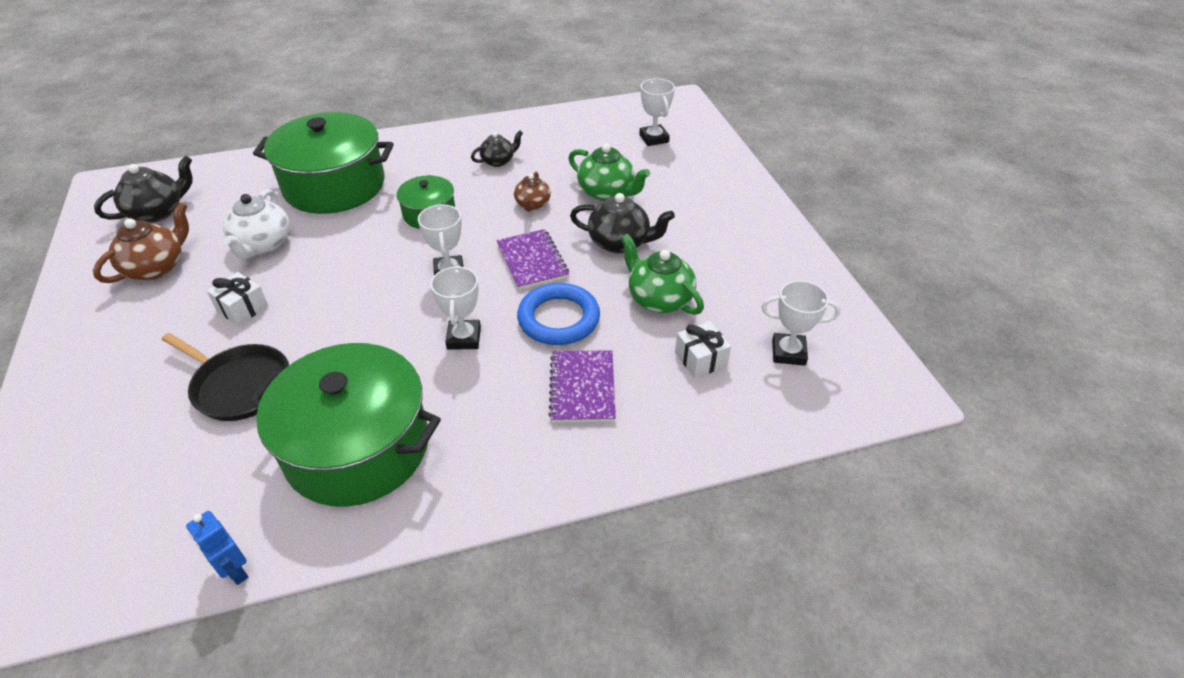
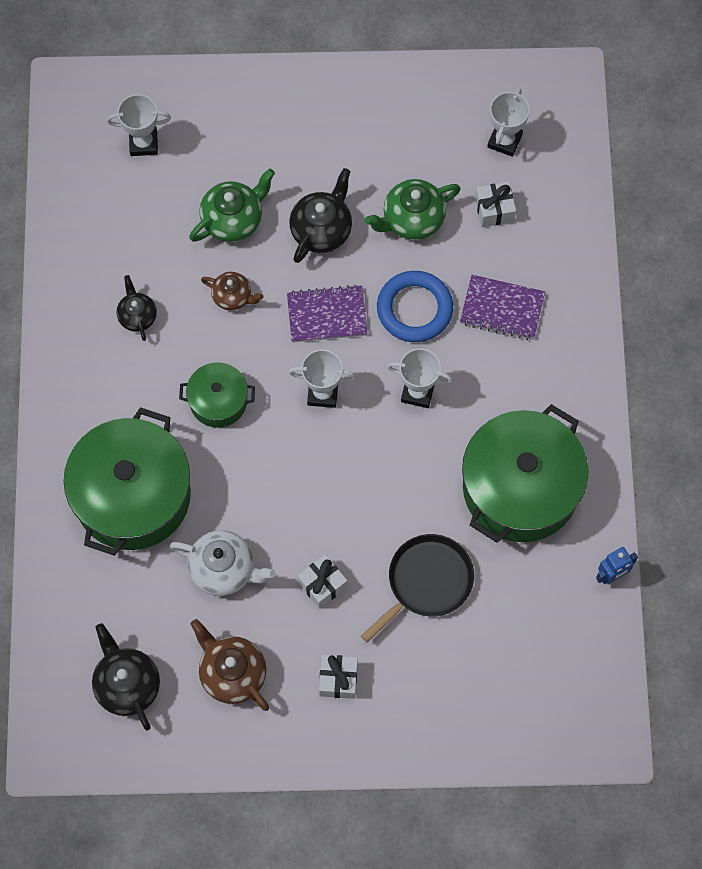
camera: 75 degrees left, 25 degrees up
none -> white gift [319,655,358,699]

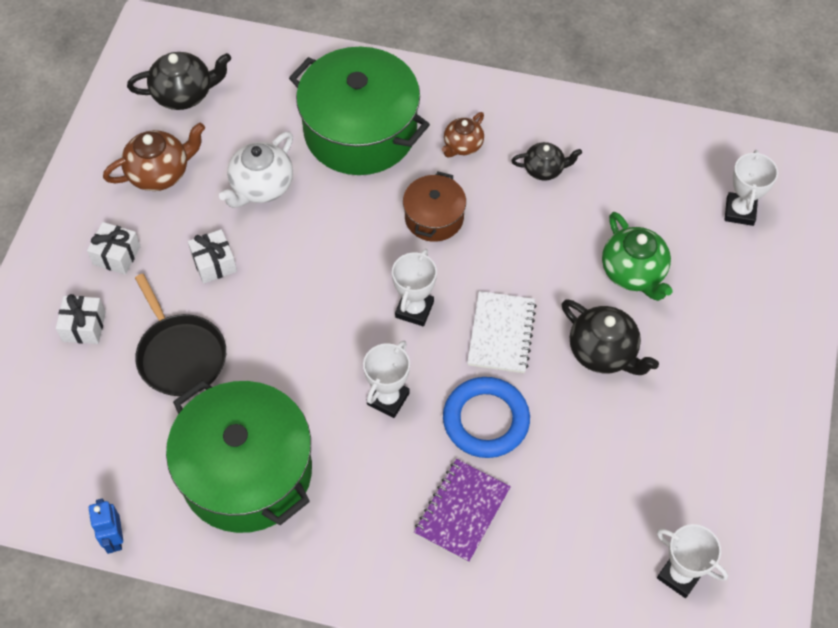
camera: 105 degrees right, 10 degrees down
green pot [179,362,255,427] -> brown pot [403,171,466,242]
brown teapot [201,272,263,311] -> brown teapot moved to [442,112,484,157]
purple notebook [287,285,367,342] -> white notebook [467,291,537,373]
green teapot [365,179,461,240] -> none
white gift [475,182,516,227] -> white gift moved to [56,294,106,344]

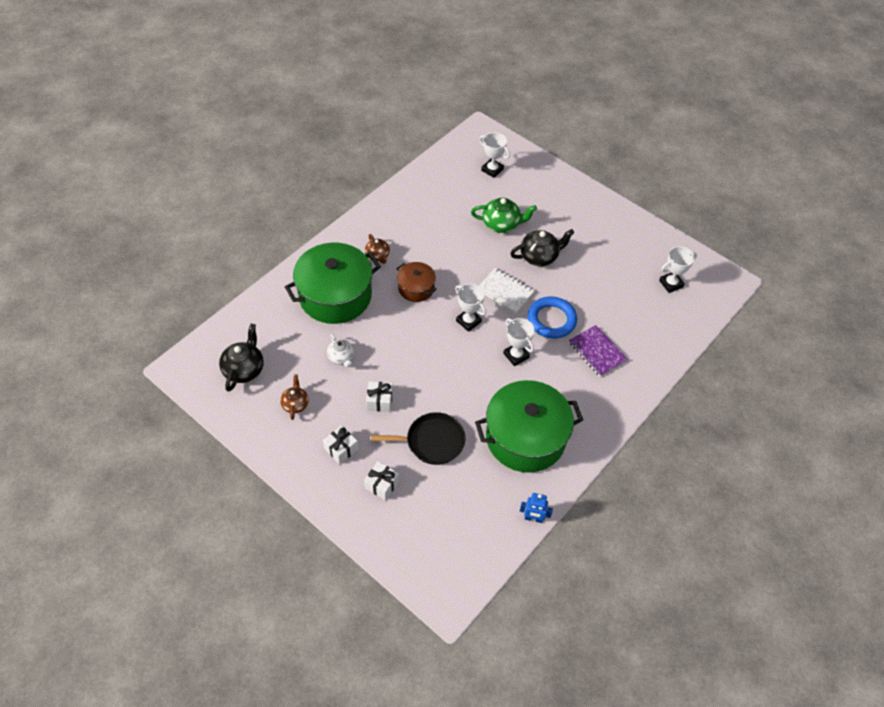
camera: 65 degrees left, 5 degrees down
brown teapot [103,123,205,191] -> brown teapot [280,374,309,420], size x0.63
white teapot [219,132,293,208] -> white teapot [327,334,354,367], size x0.63
black teapot [511,142,582,181] -> none

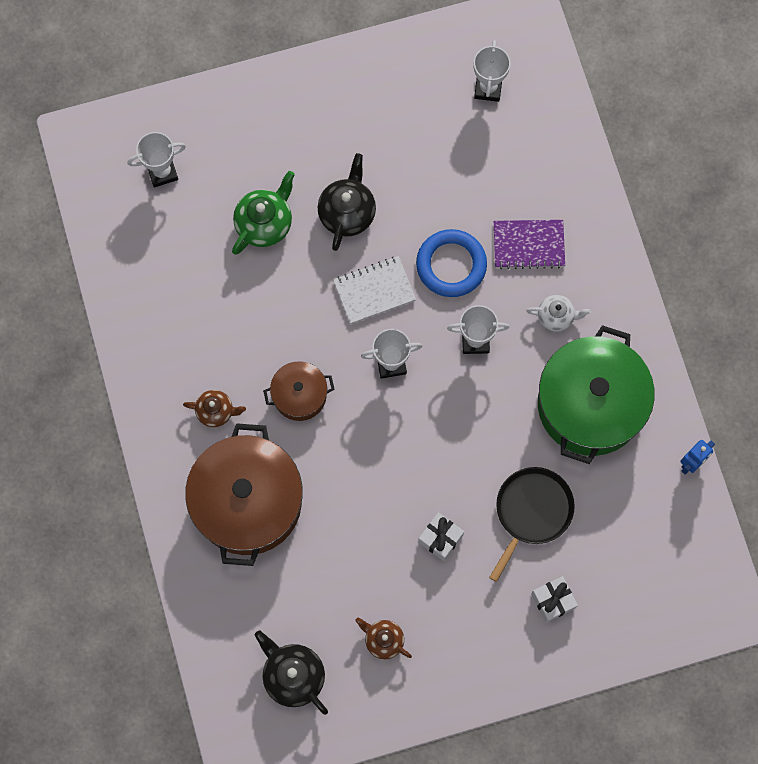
camera: 55 degrees left, 20 degrees up
green pot [285,243,381,324] -> brown pot [185,423,303,566]
white gift [323,426,358,464] -> none
white teapot [327,334,354,367] -> white teapot moved to [526,295,591,332]

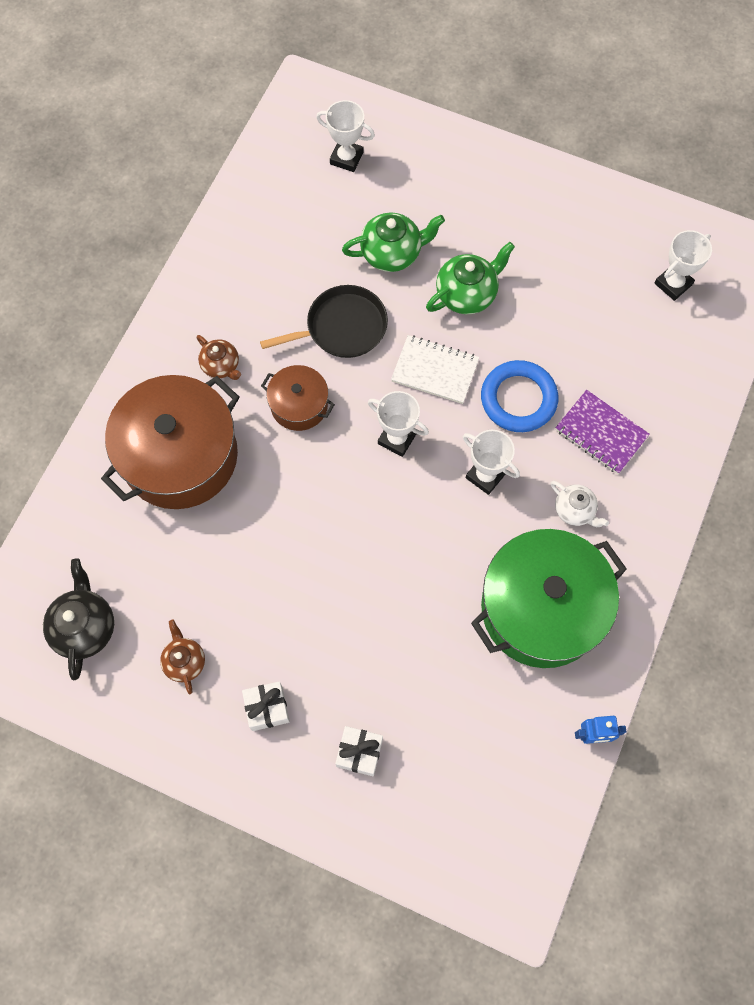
camera: 40 degrees right, 5 degrees down
black teapot [318,153,376,251] -> green teapot [426,242,515,314]
white gift [418,512,464,561] -> white gift moved to [242,681,290,731]
black pan [489,467,575,582] -> black pan moved to [260,285,388,358]

